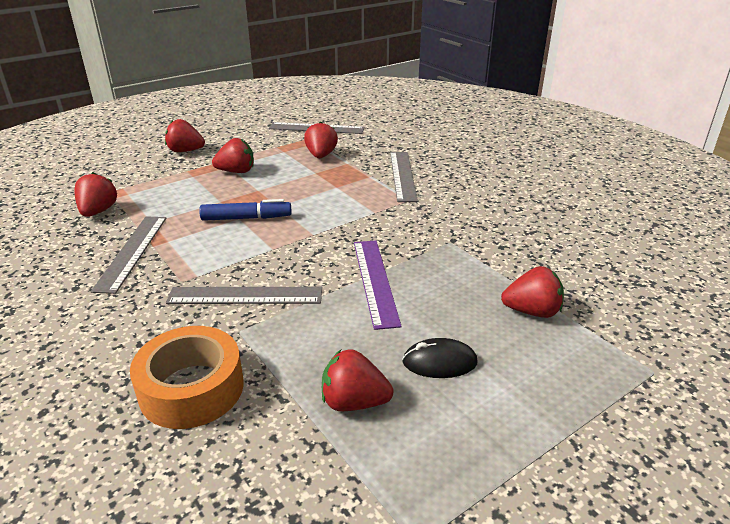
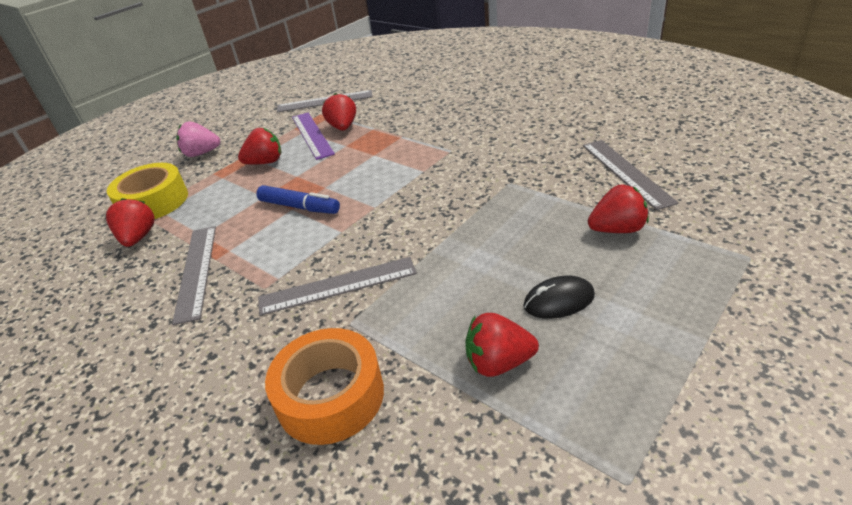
camera: 10 degrees left, 5 degrees up
red strawberry [165,119,205,152] -> pink strawberry [176,121,220,157]
blue marker [199,199,292,221] -> blue marker turned 45 degrees clockwise [256,185,340,214]
purple ruler [354,240,402,330] -> purple ruler moved to [292,113,335,160]
grey ruler [390,152,418,202] -> grey ruler moved to [583,140,679,210]
none -> yellow tape [107,163,188,219]

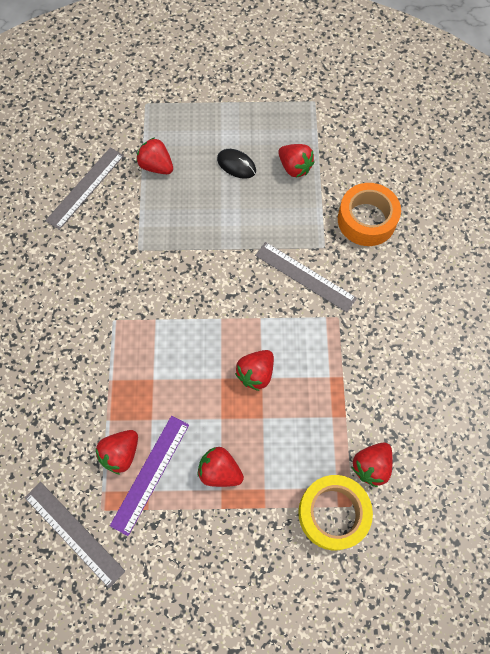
camera: 135 degrees left, 30 degrees up
grey ruler [172,226,216,325] -> none
pink strawberry [176,121,220,157] -> none
blue marker [256,185,340,214] -> red strawberry [235,350,274,391]

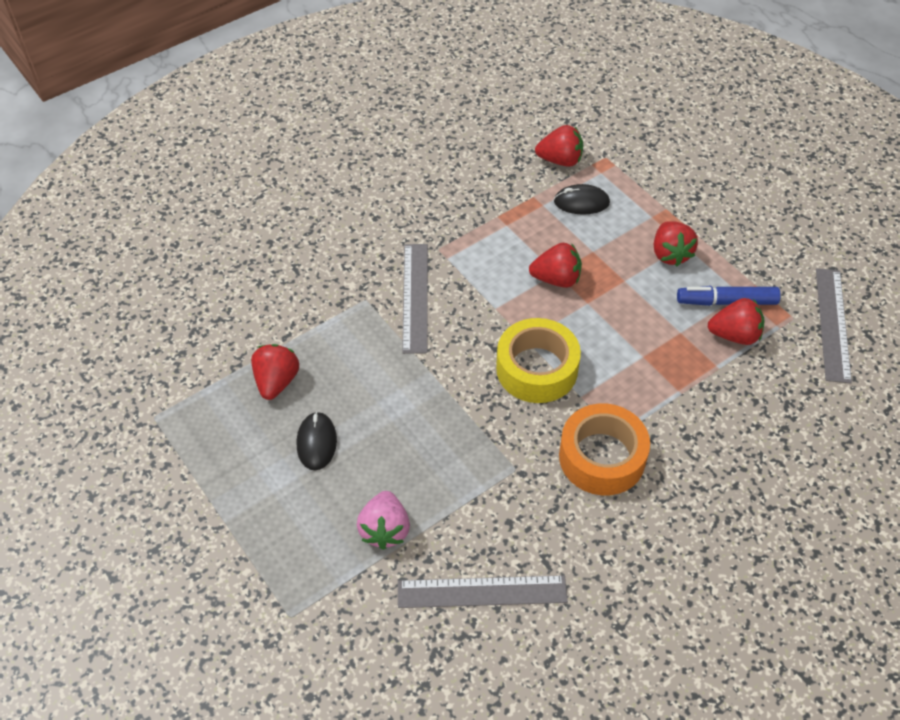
camera: 125 degrees left, 15 degrees down
purple ruler [110,416,189,536] -> blue marker [677,286,781,306]
red strawberry [136,137,173,174] -> pink strawberry [357,491,410,550]
yellow tape [298,475,373,551] -> yellow tape moved to [496,318,581,403]
orange tape [338,183,401,246] -> orange tape moved to [559,403,650,495]
none -> black mouse [554,184,610,215]

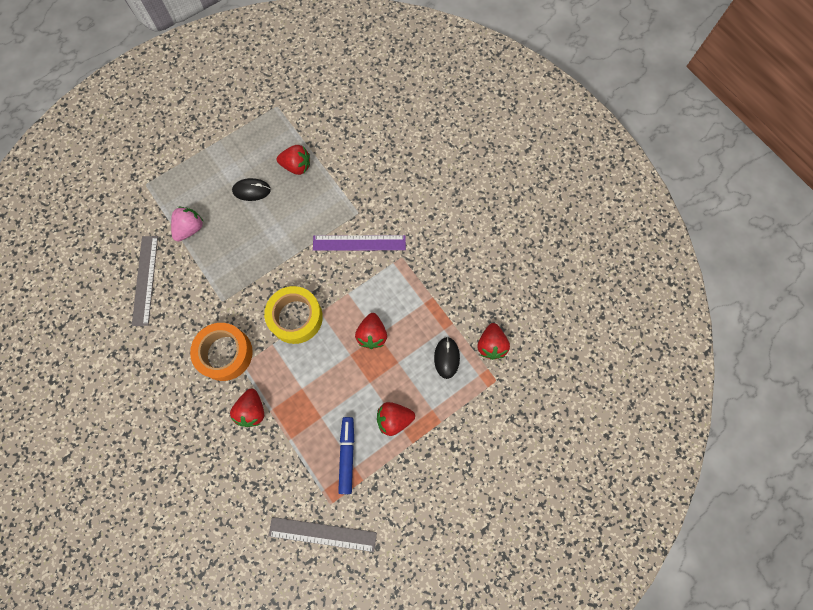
camera: 90 degrees right, 20 degrees up
pink strawberry [357,491,410,550] -> pink strawberry turned 120 degrees clockwise [171,207,204,242]
grey ruler [402,244,428,354] -> purple ruler [313,235,406,251]
red strawberry [708,298,765,345] -> red strawberry moved to [230,389,264,427]

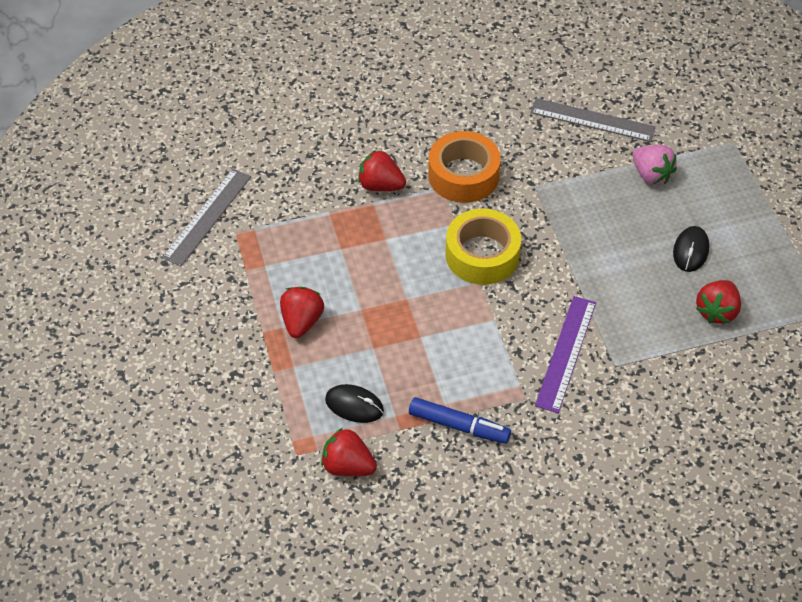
camera: 110 degrees right, 20 degrees down
blue marker [338,417,354,494] -> blue marker moved to [409,397,511,444]
red strawberry [355,313,387,349] -> none

